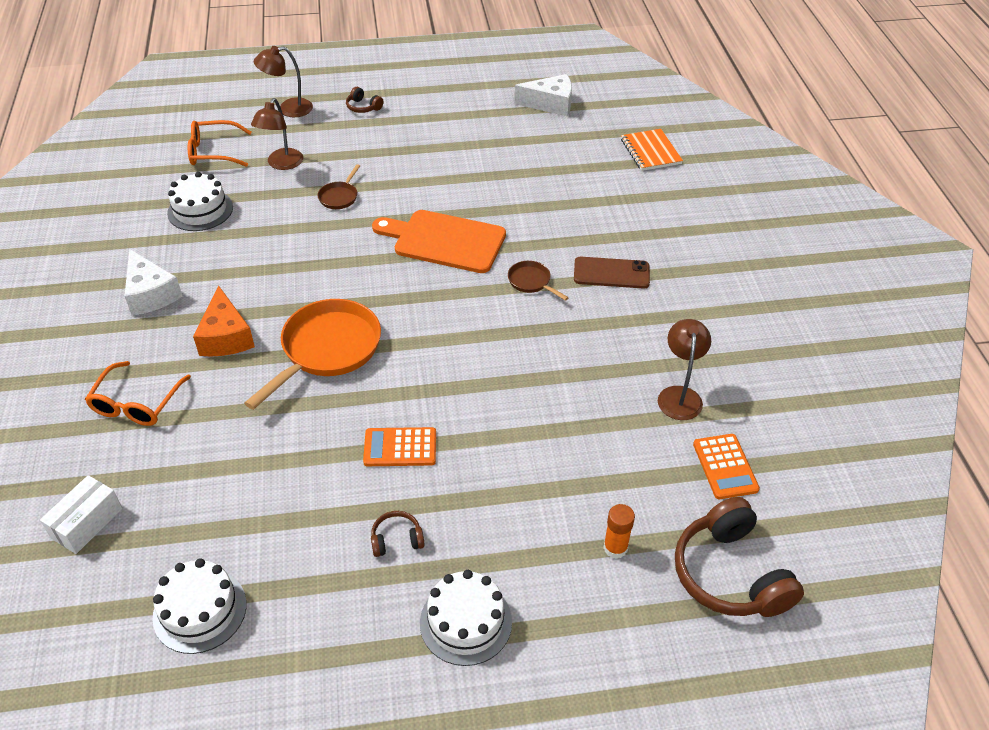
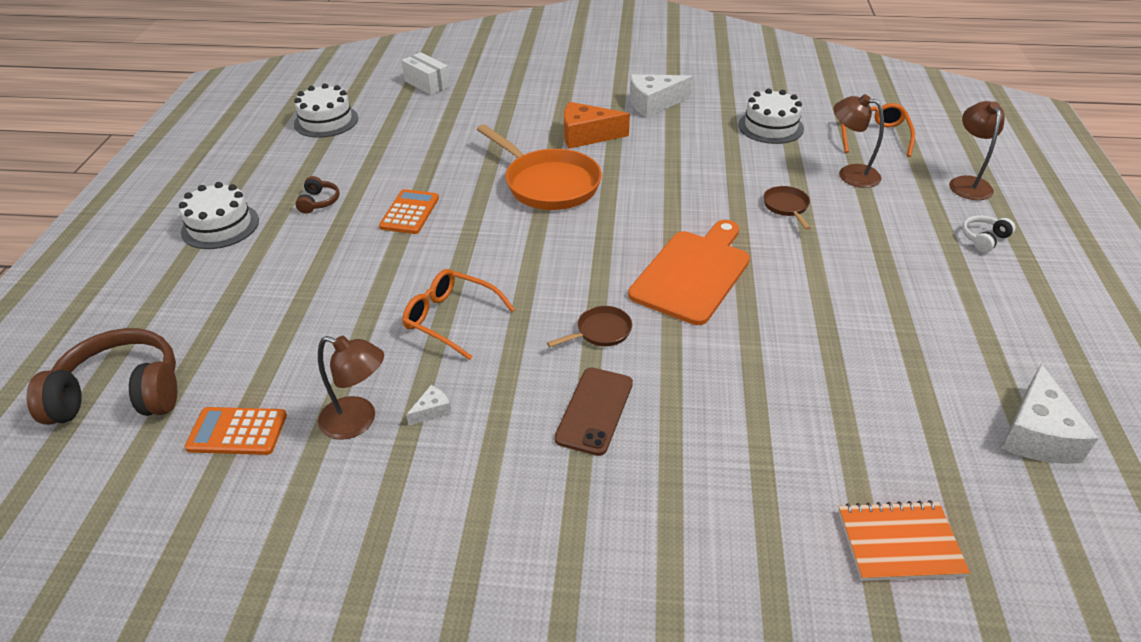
camera: 105 degrees right, 5 degrees down
orange glasses [85,361,191,426] -> orange glasses moved to [402,269,515,360]
brown pan [318,164,360,209] -> brown pan turned 45 degrees clockwise [763,186,811,230]
brown headphones [346,87,384,113] -> white headphones [962,215,1015,252]
orange glue stick [603,504,635,559] -> none
none -> white cheese [406,385,452,426]

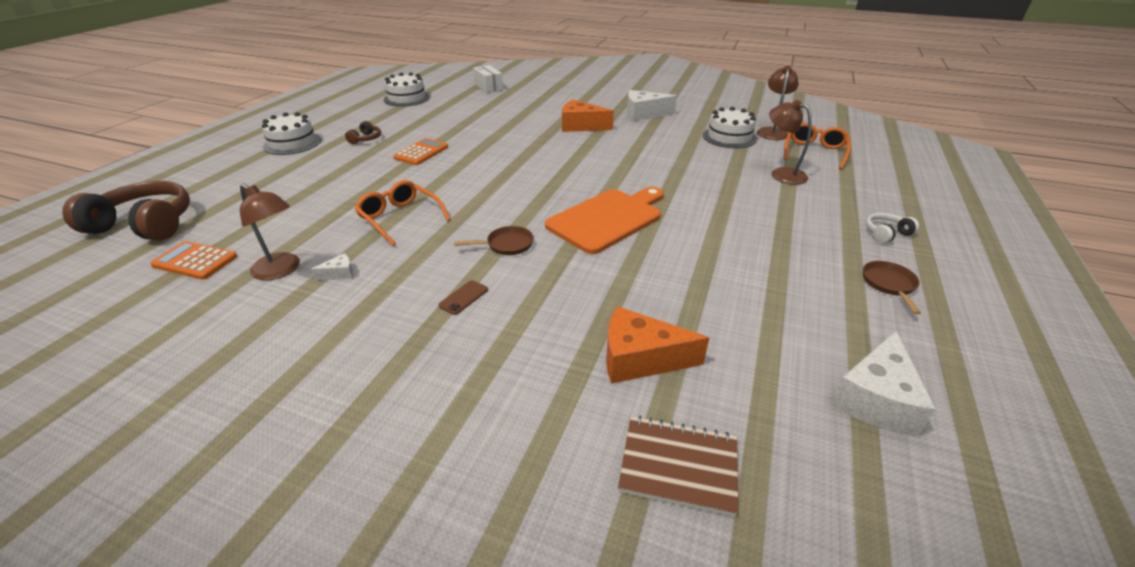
camera: 15 degrees right, 5 degrees down
orange pan [477,124,602,210] -> none
brown phone [554,367,633,456] -> brown phone [438,280,488,315], size x0.54
brown pan [763,186,811,230] -> brown pan moved to [863,261,921,315]
orange notebook [838,500,970,581] -> brown notebook [618,416,738,517]
brown lamp [949,101,1005,200] -> brown lamp moved to [757,65,799,140]
none -> orange cheese [606,306,709,384]

